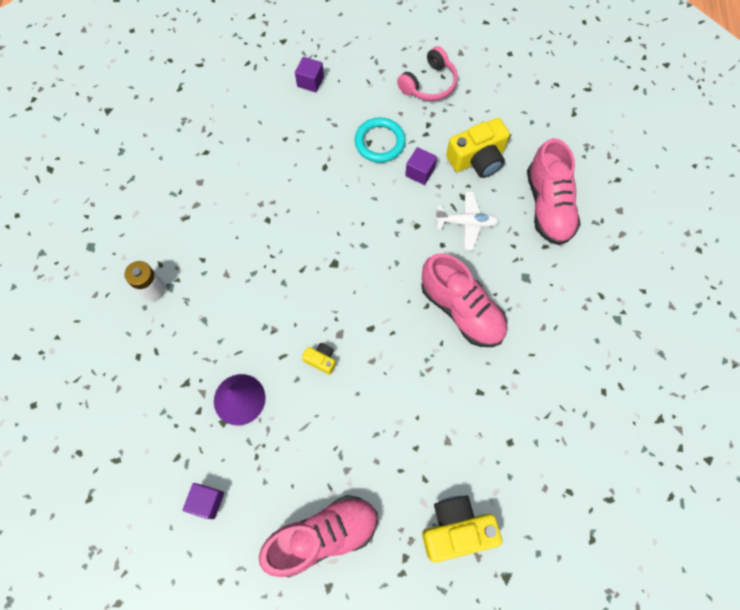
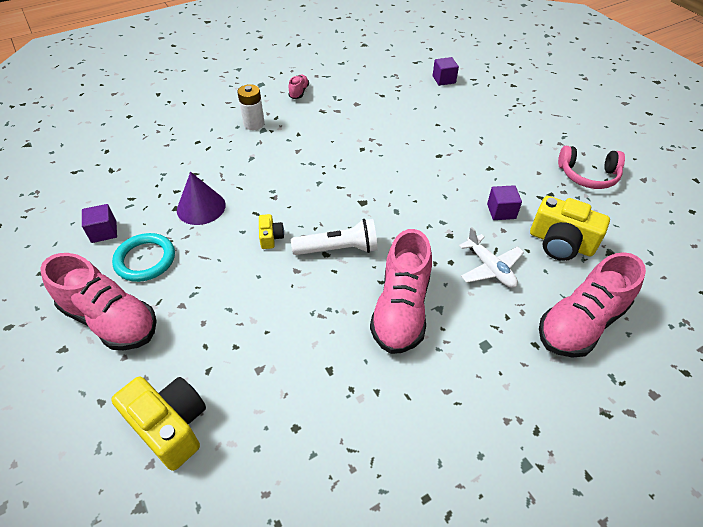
camera: 55 degrees right, 20 degrees down
purple cube [295,57,324,92] -> purple cube moved to [433,57,459,86]
turquoise ring [355,117,406,163] -> turquoise ring moved to [112,233,175,282]
none -> pink shoe [289,75,309,99]
none -> white flashlight [291,219,378,255]

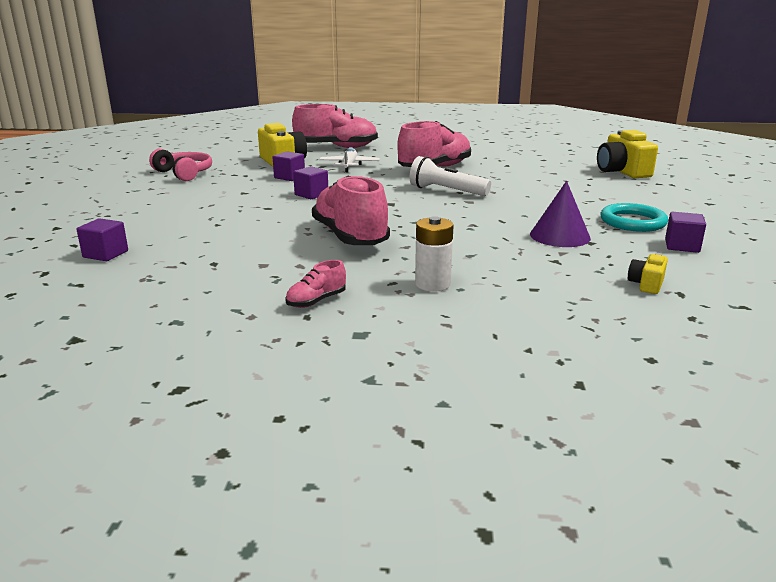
camera: 145 degrees left, 25 degrees down
pink shoe [40,253,157,350] -> pink shoe moved to [312,176,390,245]
yellow camera [259,214,284,249] -> yellow camera moved to [628,253,668,294]
none -> purple cube [293,166,328,199]

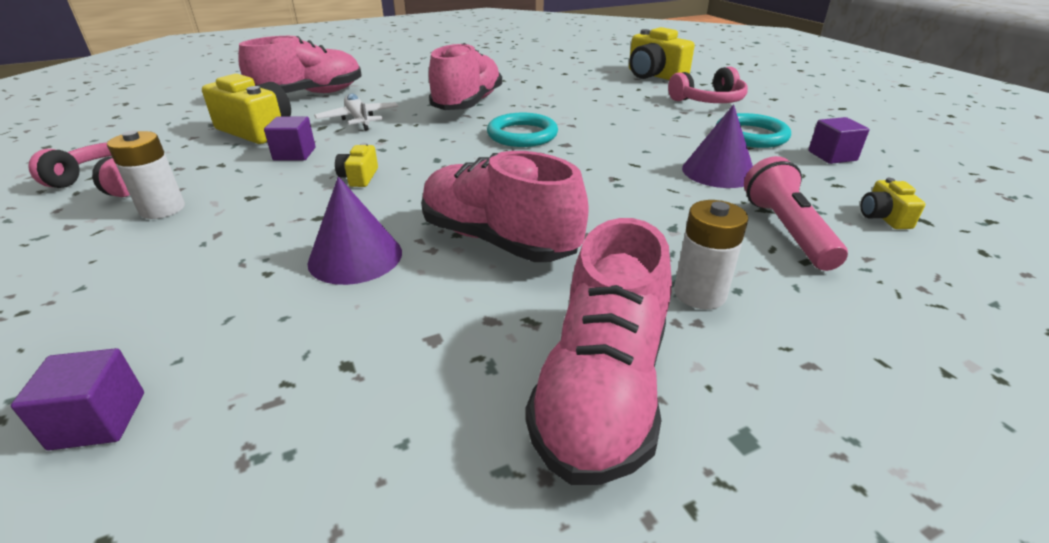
camera: 30 degrees left, 10 degrees up
pink shoe [285,260,346,308] -> pink shoe [526,218,672,485], size x2.23
purple cube [293,166,328,199] -> yellow camera [335,143,378,187]
white flashlight [410,156,491,196] -> turquoise ring [487,113,558,147]
none -> white battery [107,131,185,219]
none -> purple cone [307,176,402,285]
none -> pink headphones [668,67,748,103]
none -> pink flashlight [744,156,848,271]

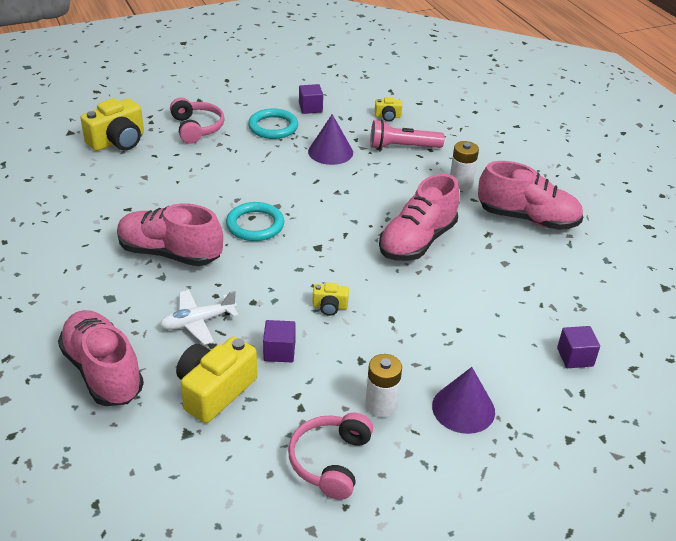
camera: 90 degrees left, 5 degrees up
purple cone [307,176,402,285] -> purple cone moved to [432,367,495,434]

